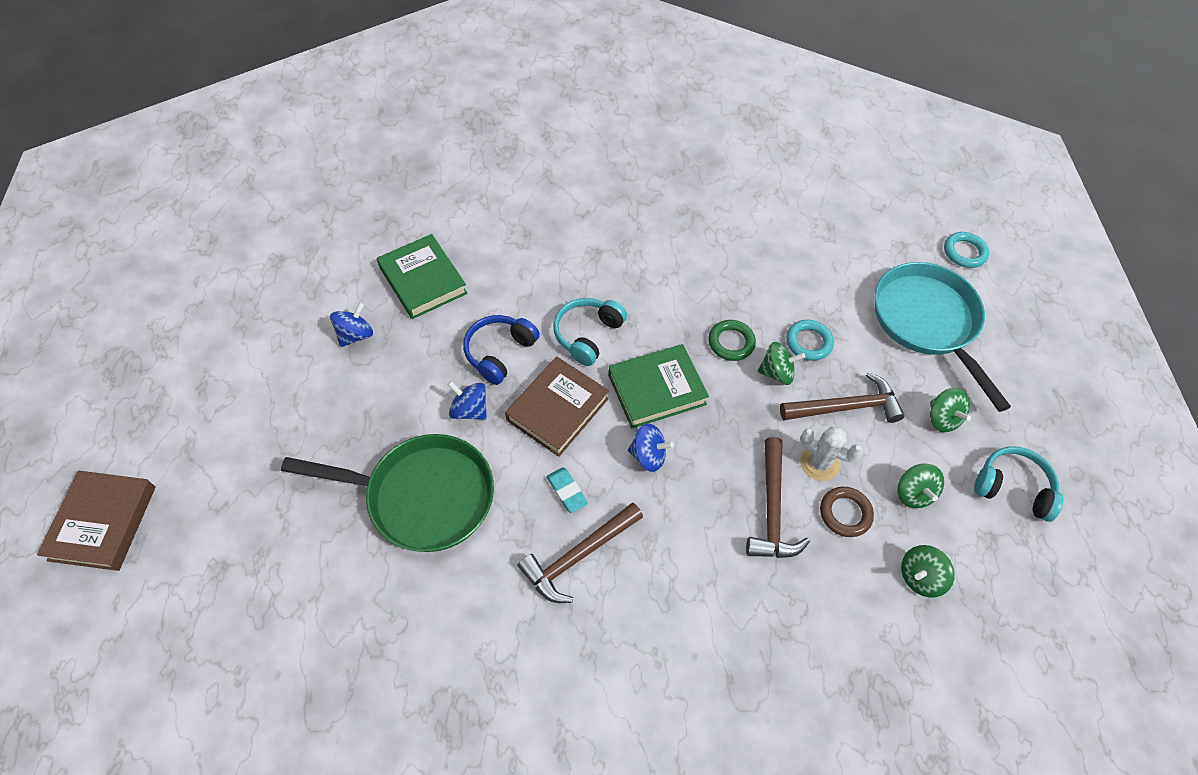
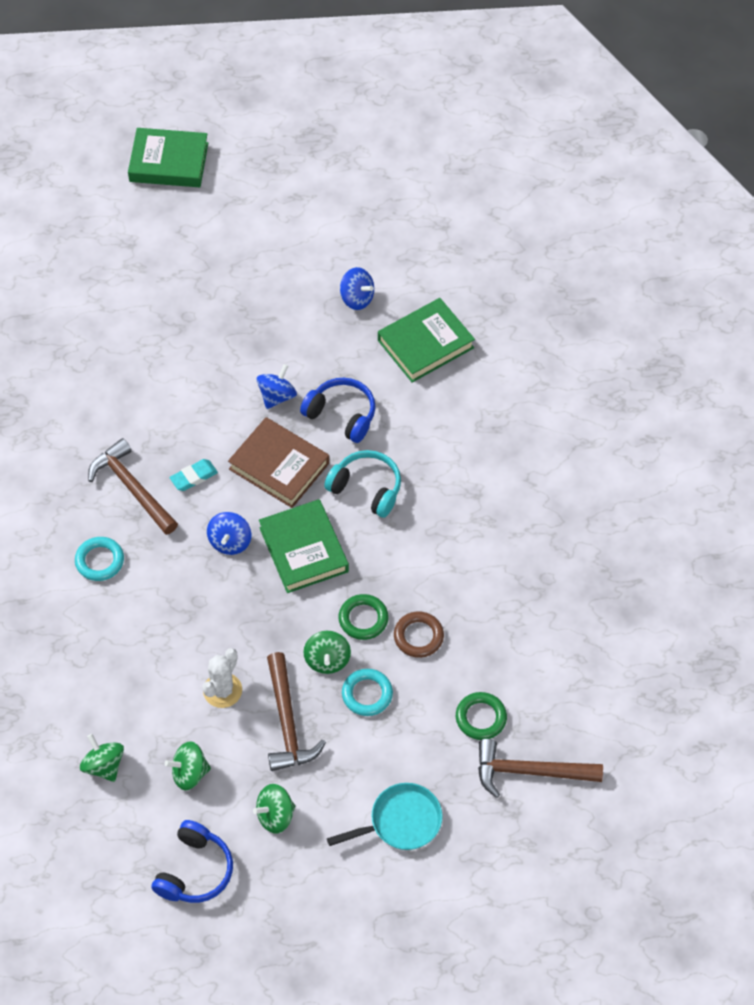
camera: 90 degrees right, 0 degrees up
brown book [37,471,155,571] -> green book [128,128,208,187]
green pan [281,434,494,552] -> none
brown hammer [746,437,810,558] -> brown hammer moved to [478,739,603,798]
brown ring [820,487,874,537] -> brown ring moved to [394,612,444,658]
turquoise pan [874,262,1011,412] -> turquoise pan [327,783,443,850], size x0.57
turquoise ring [944,232,989,268] -> turquoise ring moved to [75,537,124,581]
turquoise headphones [974,446,1063,522] -> blue headphones [151,820,233,903]
none -> green ring [456,692,507,740]

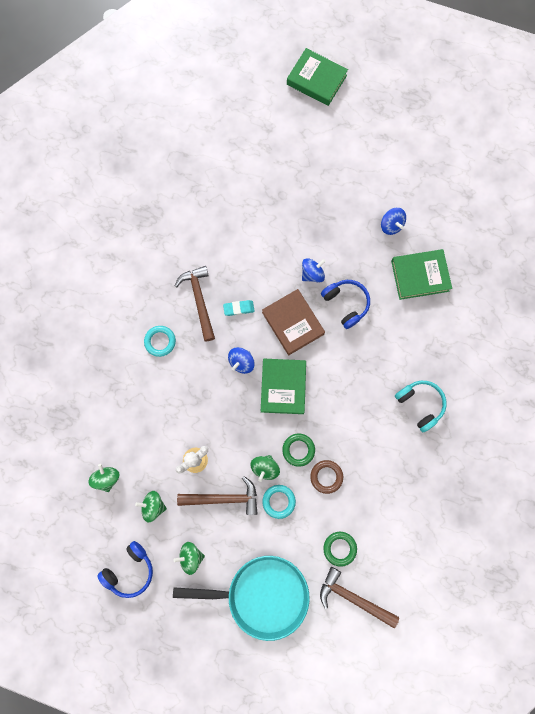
camera: 25 degrees right, 20 degrees up
brown hammer [267,652,326,771] -> brown hammer turned 105 degrees counterclockwise [177,476,258,515]
turquoise headphones [324,450,401,518] -> turquoise headphones moved to [395,381,447,432]
turquoise pan [327,783,443,850] -> turquoise pan [173,556,310,641], size x1.75

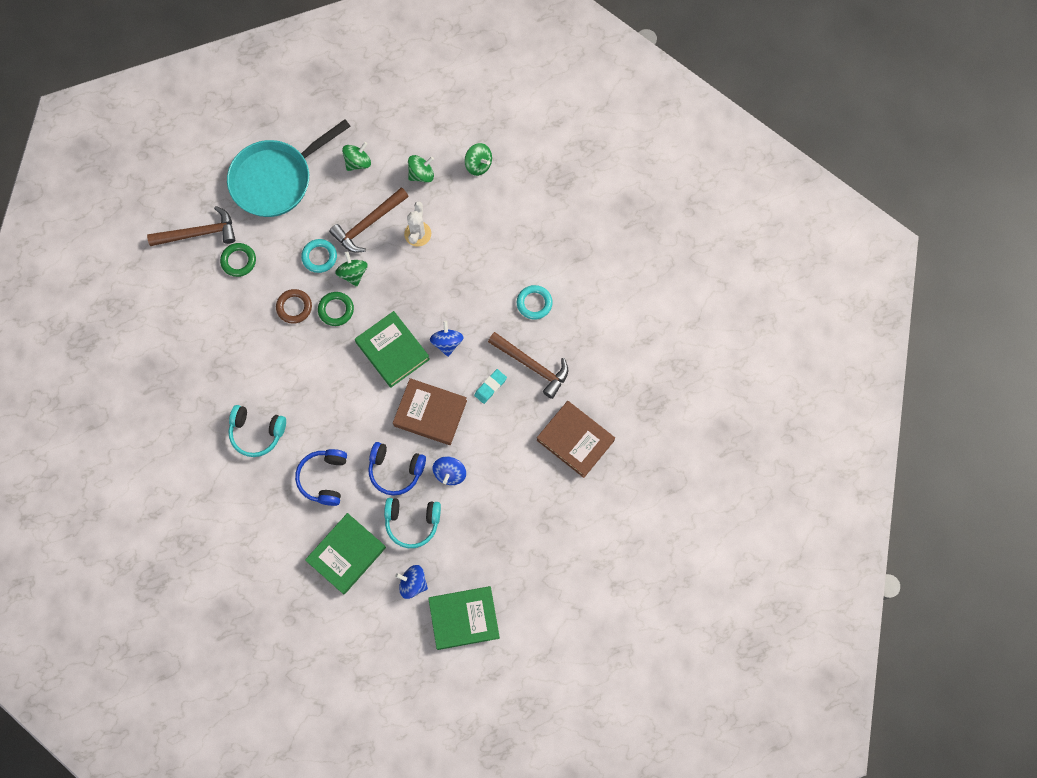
camera: 140 degrees right, 5 degrees down
blue headphones [97,541,153,598] -> blue headphones moved to [295,449,347,506]
green book [287,48,348,106] -> green book moved to [428,586,500,650]
none -> turquoise headphones [384,498,441,548]
none -> brown book [537,401,615,478]

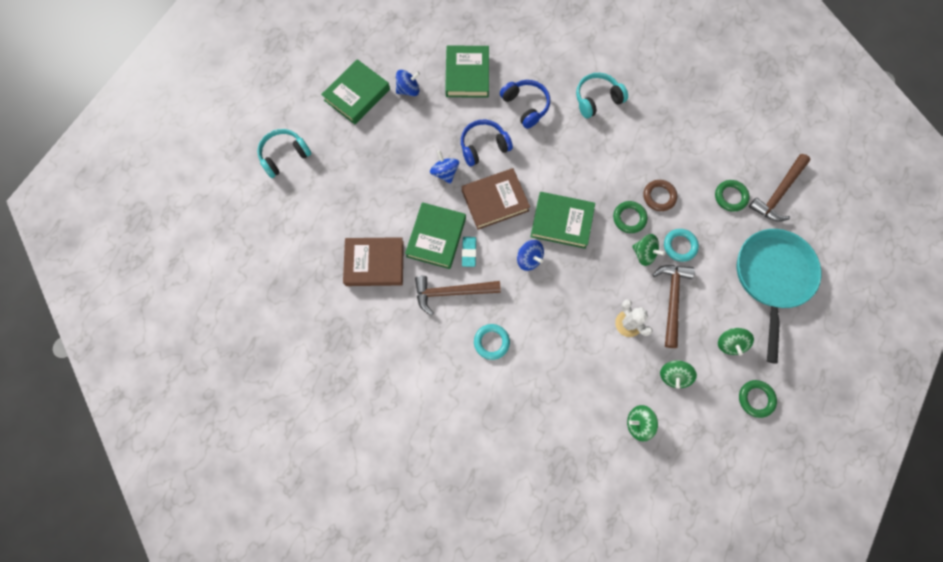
camera: 140 degrees right, 0 degrees up
turquoise headphones [384,498,441,548] -> turquoise headphones moved to [257,129,311,178]
none -> green book [405,202,466,269]
none -> green ring [739,380,777,418]

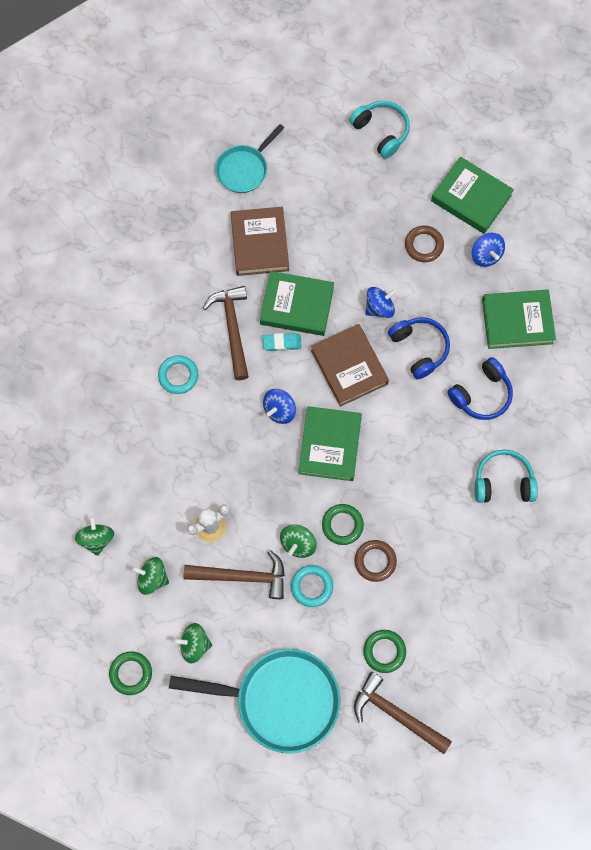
camera: 85 degrees right, 0 degrees up
turquoise headphones [576,73,628,118] -> turquoise headphones turned 60 degrees counterclockwise [475,450,538,503]
none -> turquoise pan [215,124,284,193]
none -> brown ring [405,225,444,262]

